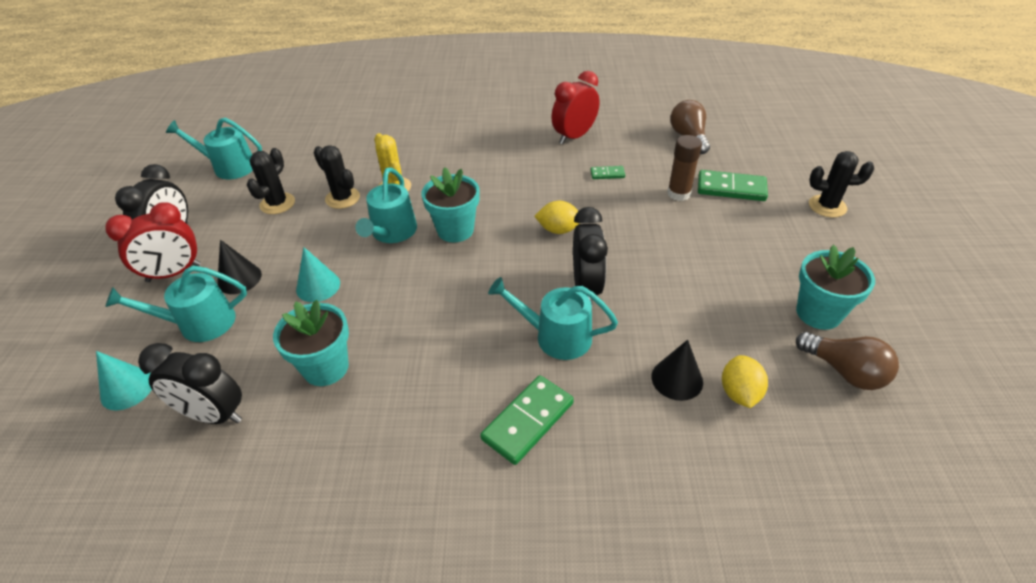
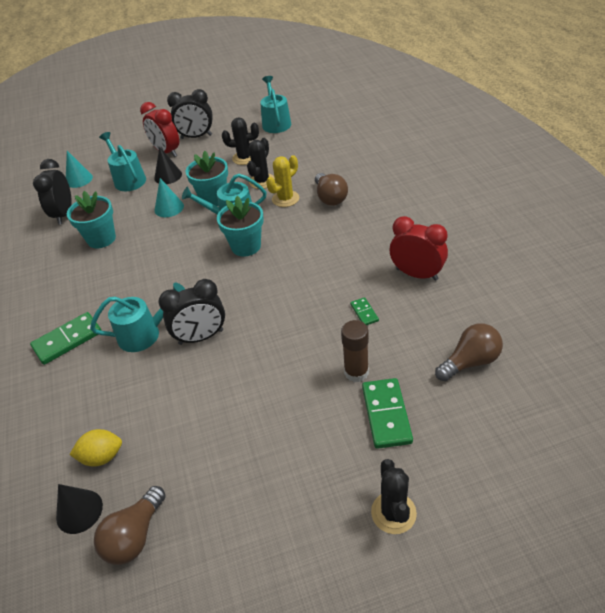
camera: 75 degrees right, 0 degrees up
green domino [480,375,574,465] -> green domino turned 60 degrees counterclockwise [30,312,102,365]
turquoise watering can [488,277,618,360] -> turquoise watering can turned 75 degrees clockwise [90,282,185,352]
yellow lemon [534,201,580,234] -> none
black cone [652,340,703,401] -> black cone moved to [56,484,103,534]
turquoise flower pot [796,245,875,330] -> turquoise flower pot moved to [186,151,228,206]
none -> brown light bulb [315,173,348,206]

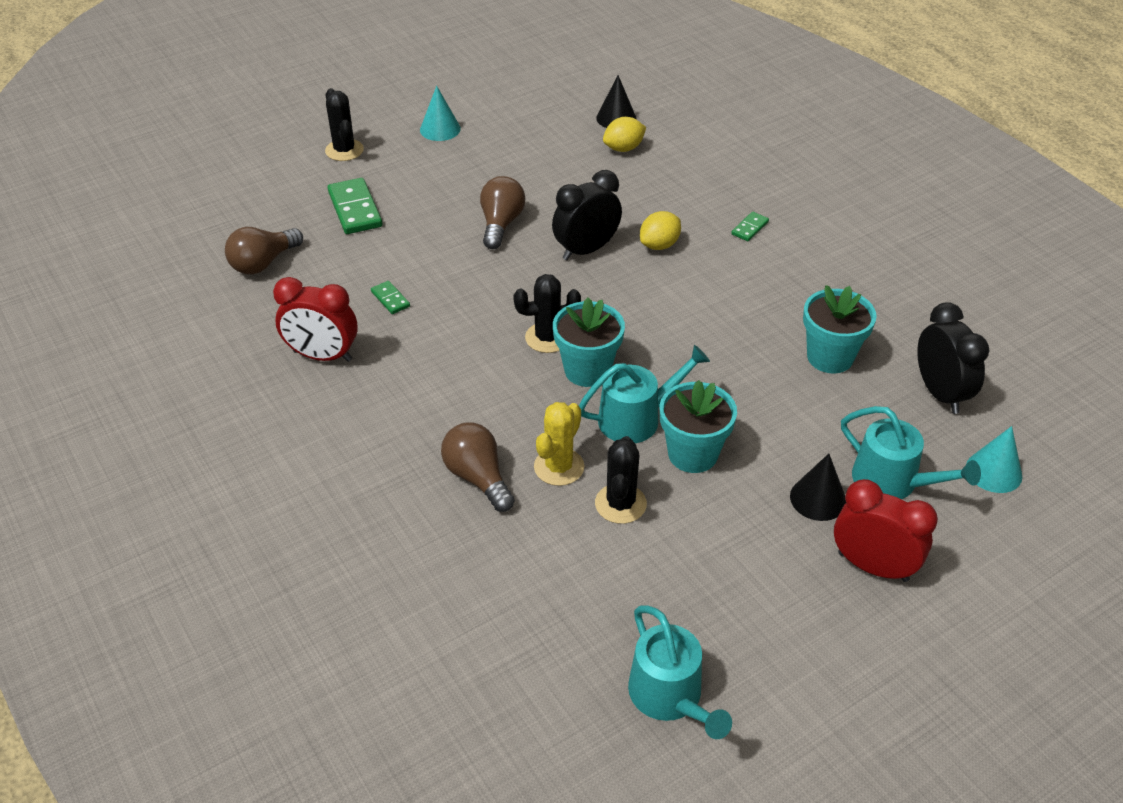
camera: 160 degrees right, 0 degrees up
green domino [30,312,102,365] -> green domino [731,212,769,241], size x0.52
turquoise watering can [90,282,185,352] -> yellow lemon [640,211,681,250]
brown light bulb [94,486,166,565] -> brown light bulb moved to [480,176,525,249]
turquoise cone [155,178,184,217] -> turquoise cone moved to [420,86,461,141]
black clock [167,89,213,139] -> none
black cactus [222,117,259,165] -> black cactus moved to [513,274,581,353]
brown glue stick [341,320,369,382] -> none

